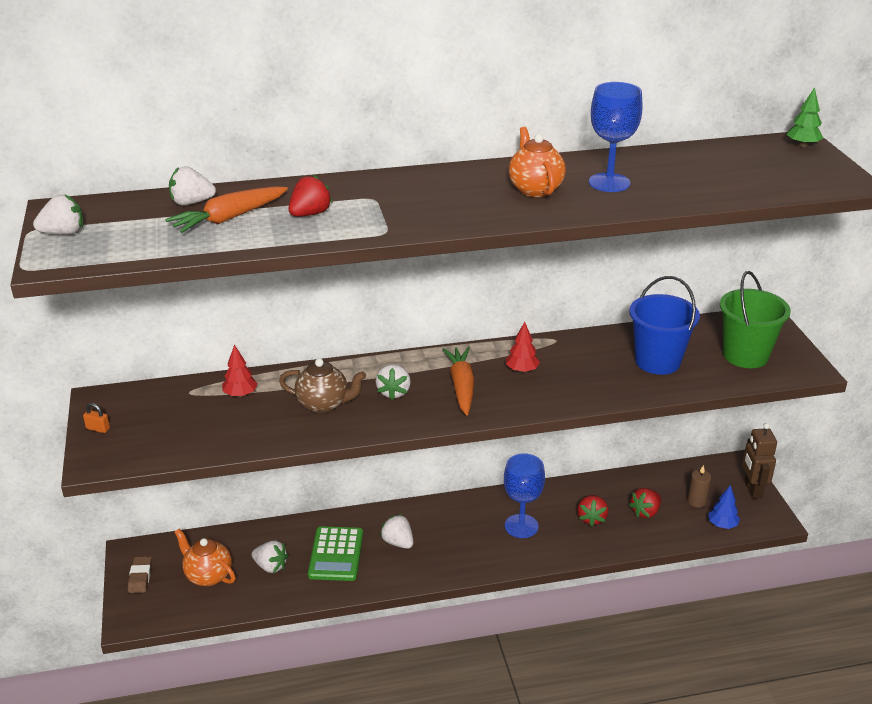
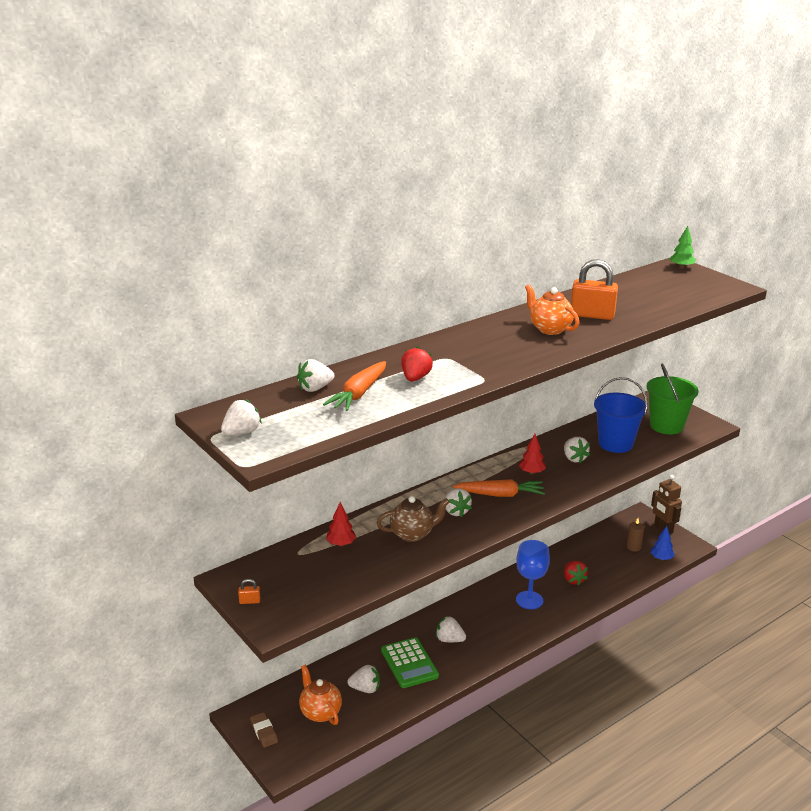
camera: 25 degrees left, 5 degrees down
orange teapot [174,529,236,586] -> orange teapot turned 45 degrees clockwise [299,665,342,725]
orange carrot [443,347,475,415] -> orange carrot turned 120 degrees clockwise [453,479,545,497]
blue goblet [589,82,642,192] -> orange padlock [571,259,618,320]
red strawberry [629,488,661,518] -> none
none -> white strawberry [564,437,590,463]

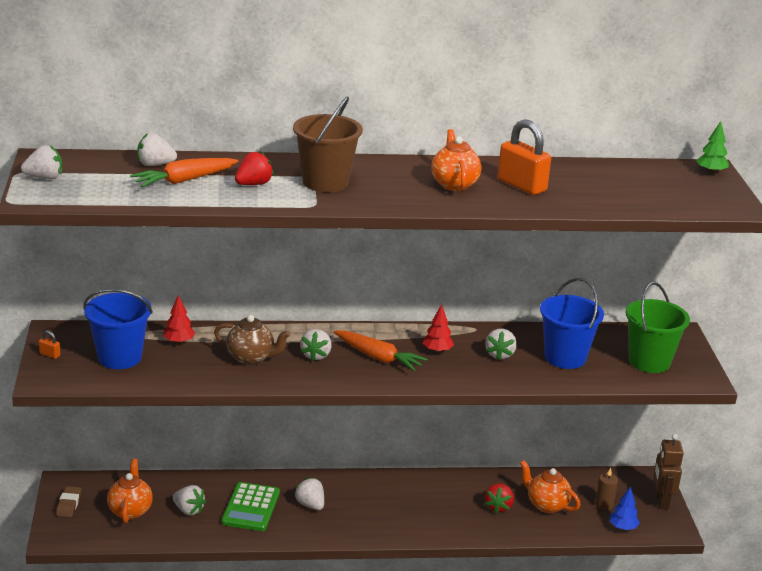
camera: 30 degrees right, 0 degrees up
blue goblet [516,540,550,609] -> none
none -> blue bucket [83,289,153,369]
none -> brown bucket [293,96,363,192]
none -> orange teapot [520,460,581,513]

